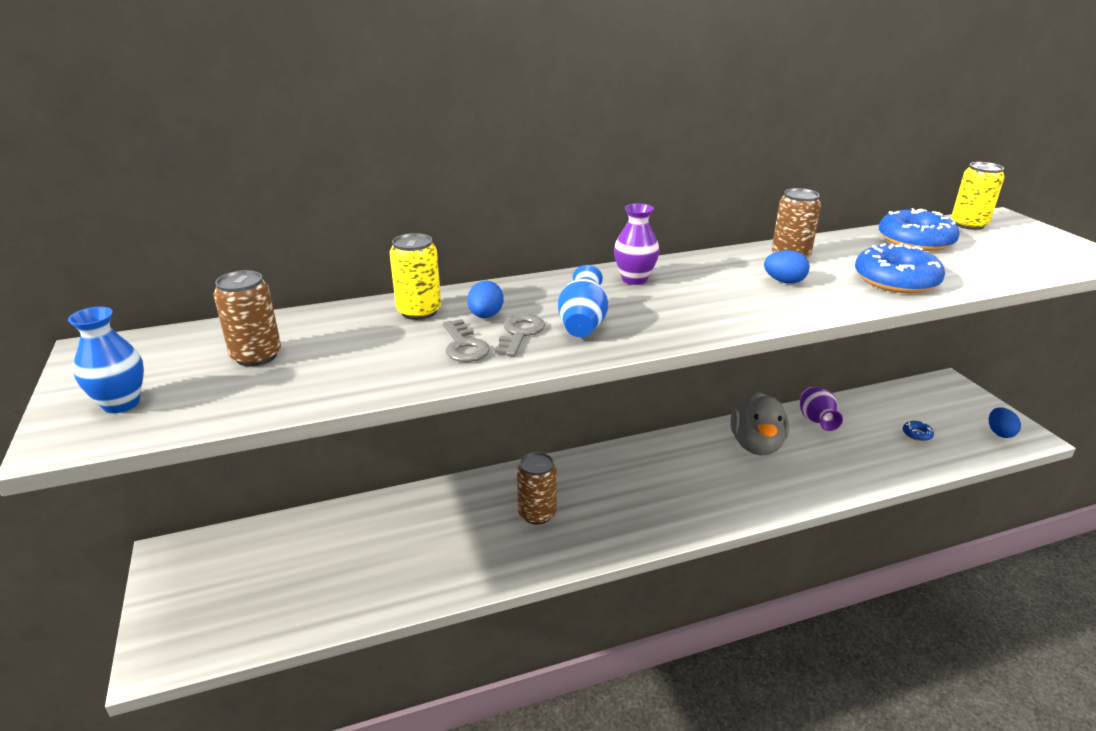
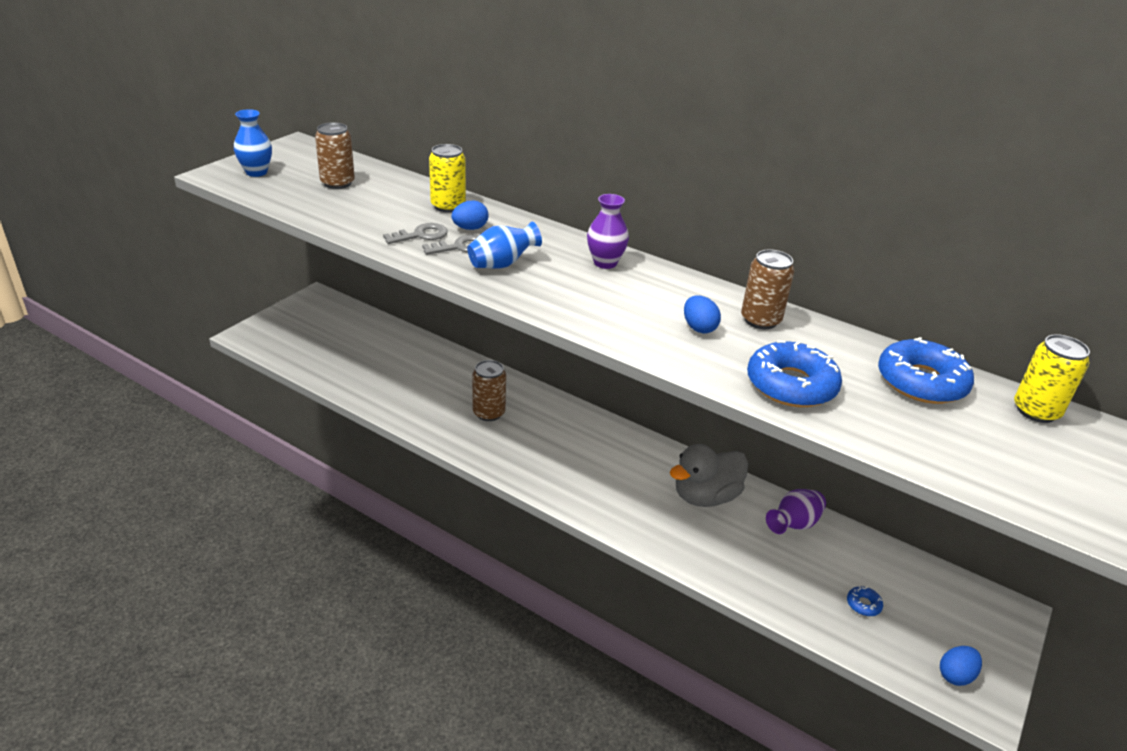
camera: 50 degrees right, 5 degrees up
grey key [443,319,490,362] -> grey key turned 150 degrees counterclockwise [383,223,448,244]

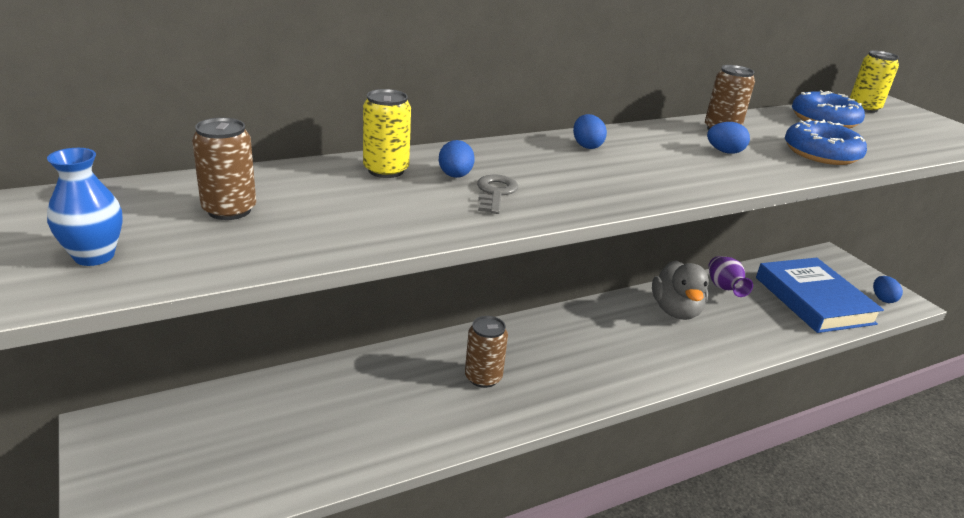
camera: 60 degrees left, 5 degrees down
grey key [383,223,448,244] -> none
blue vase [467,221,542,268] -> none
purple vase [587,194,629,269] -> blue egg [573,114,607,149]
blue donut [847,586,883,616] -> blue book [756,258,884,333]

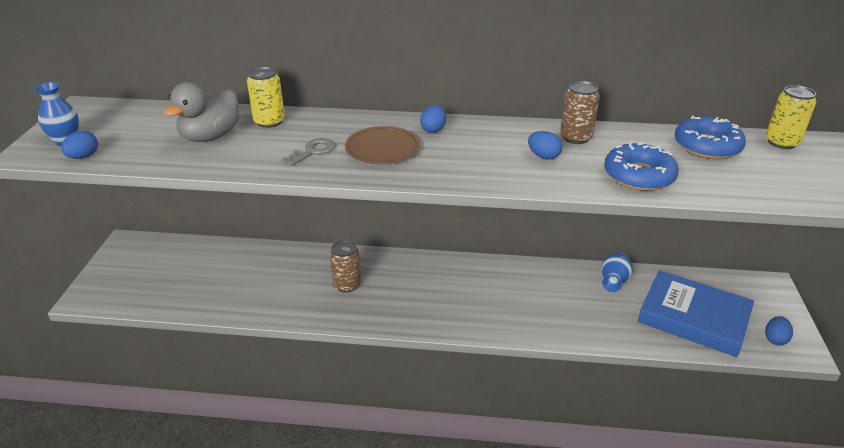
camera: 35 degrees right, 5 degrees up
brown can [192,118,256,220] -> none
blue egg [439,140,475,178] -> blue egg moved to [61,131,98,159]
grey duck [652,261,709,320] -> grey duck moved to [163,82,239,142]
purple vase [708,256,753,297] -> blue vase [601,252,633,292]
blue book [756,258,884,333] -> blue book turned 75 degrees counterclockwise [638,270,754,357]
none -> brown plate [345,126,420,164]

